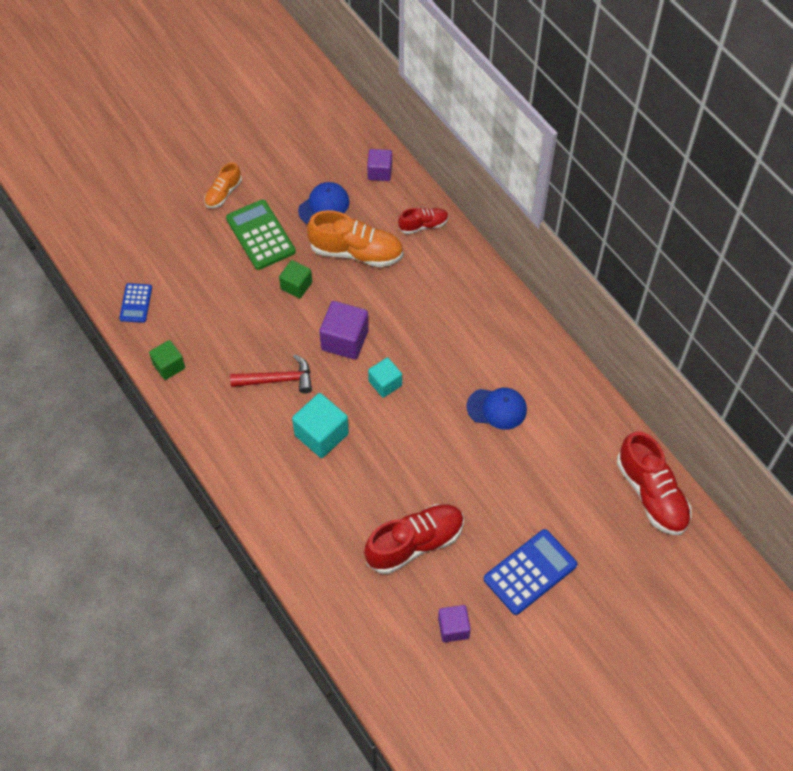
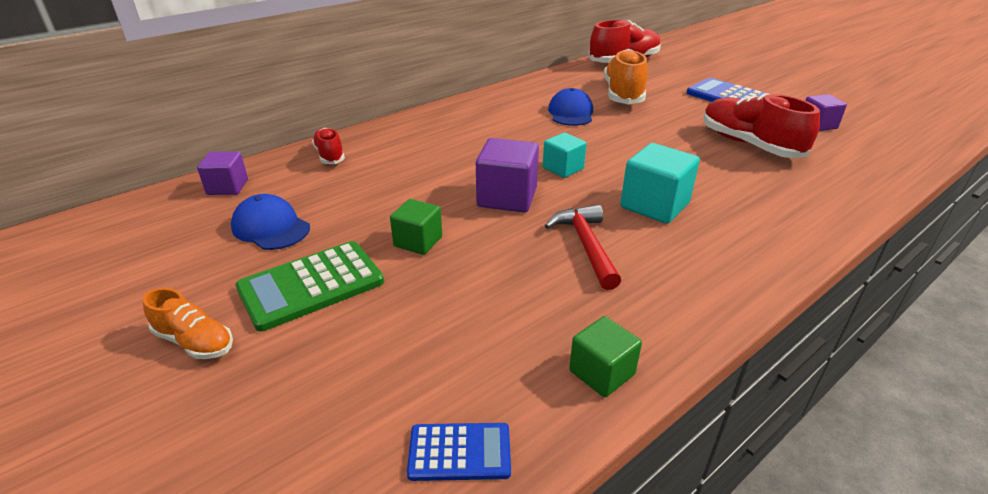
camera: 95 degrees left, 25 degrees down
orange shoe [307,210,403,267] -> orange shoe moved to [604,49,648,104]

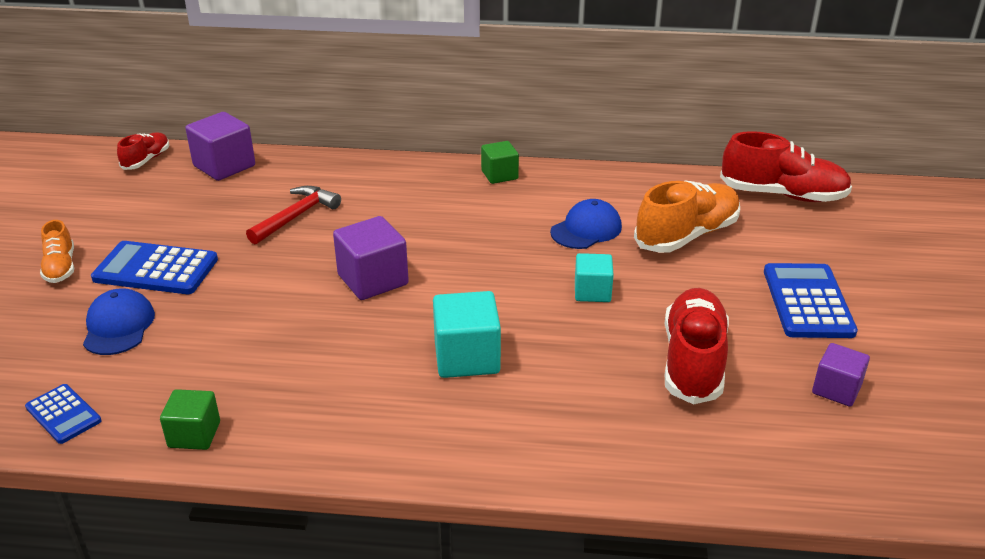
camera: 45 degrees right, 0 degrees up
purple cube [197,152,248,195] -> purple cube [185,112,255,181], size x1.57
blue cap [231,194,310,250] -> blue cap moved to [83,289,155,355]
green calculator [235,241,384,331] -> blue calculator [91,241,218,294]
red shoe [312,128,345,164] -> red shoe moved to [117,132,169,170]
green cube [390,199,442,255] -> green cube moved to [481,141,519,184]
turquoise cube [543,133,587,178] -> turquoise cube moved to [575,253,614,302]
red hammer [545,205,621,290] -> red hammer moved to [246,186,341,244]

